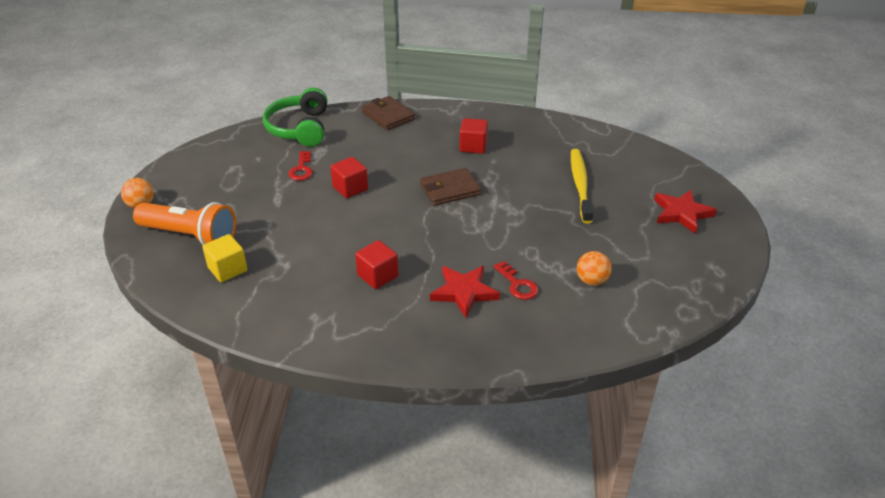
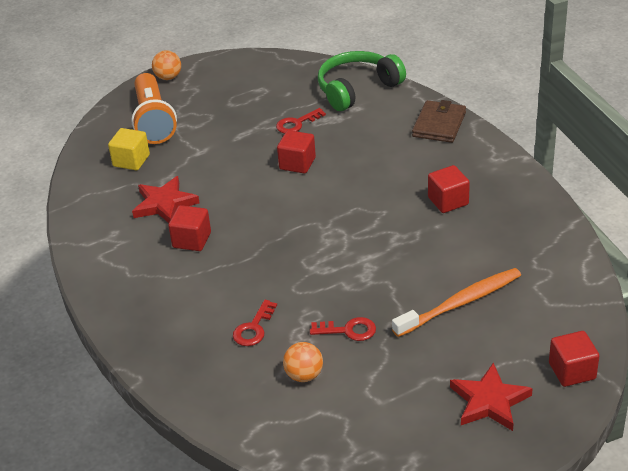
camera: 60 degrees right, 0 degrees up
brown wallet [420,168,481,206] -> none
red star [430,266,500,318] -> red star moved to [132,176,200,223]
yellow toothbrush [571,149,593,224] -> orange toothbrush [392,268,521,337]
none -> red key [310,317,376,341]
none -> red cube [549,331,599,387]

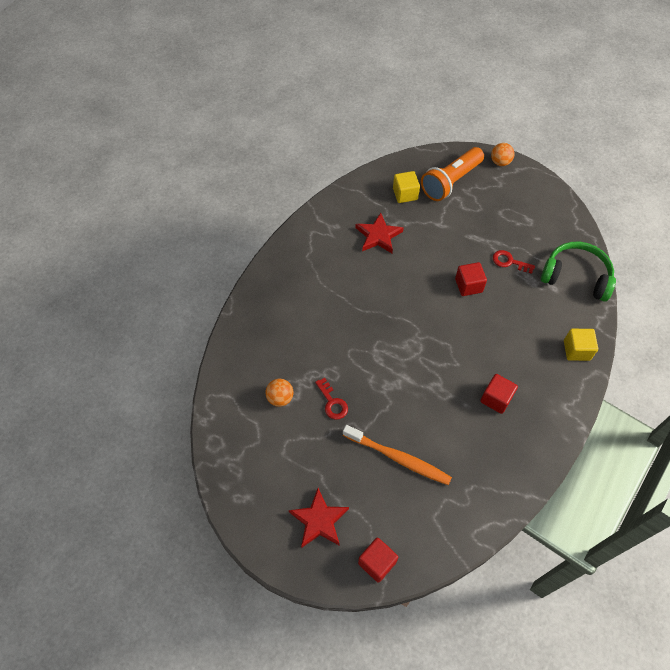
camera: 55 degrees right, 20 degrees up
red cube [168,205,211,251] -> none
red key [233,300,277,346] -> none
brown wallet [412,100,466,143] -> yellow cube [564,329,598,361]

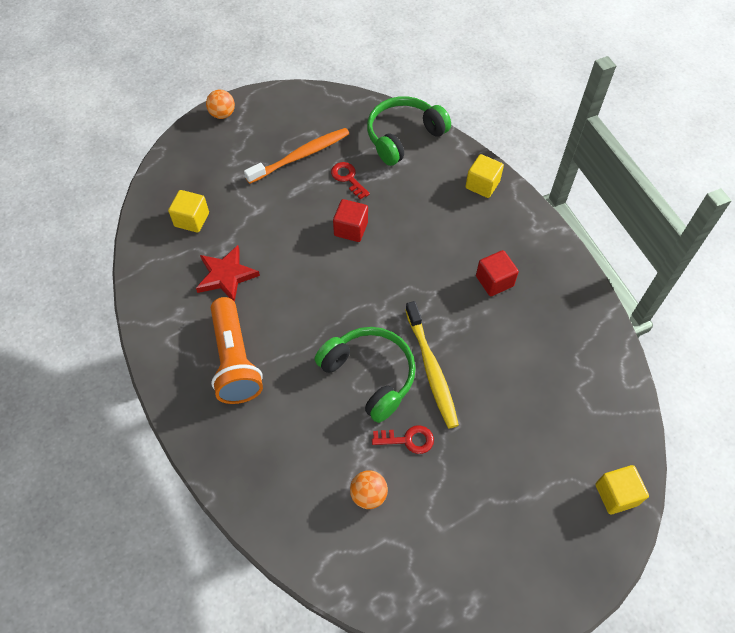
camera: 60 degrees left, 0 degrees up
red star [289,488,349,547] -> none
orange toothbrush [343,425,452,485] -> orange toothbrush moved to [244,128,349,184]
red cube [358,538,398,583] -> yellow cube [595,465,649,514]
orange flashlight [421,147,484,201] -> orange flashlight moved to [210,297,263,404]
red key [493,250,535,274] -> red key turned 90 degrees clockwise [331,162,370,199]
none -> green headphones [315,327,416,423]
none -> yellow toothbrush [405,301,459,429]

